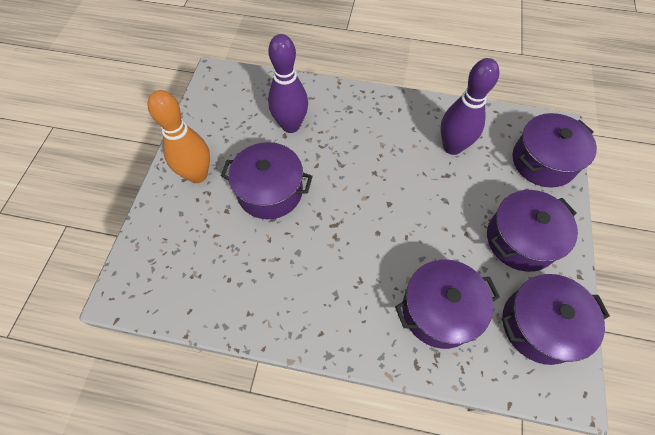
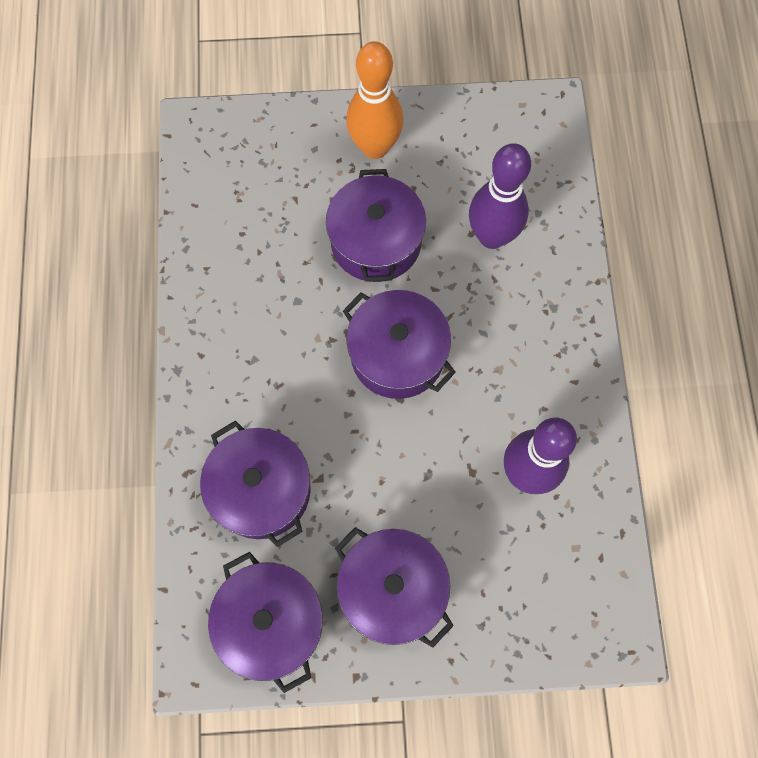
camera: 75 degrees right, 10 degrees up
purple pot [512,113,597,188] -> purple pot moved to [343,290,456,399]

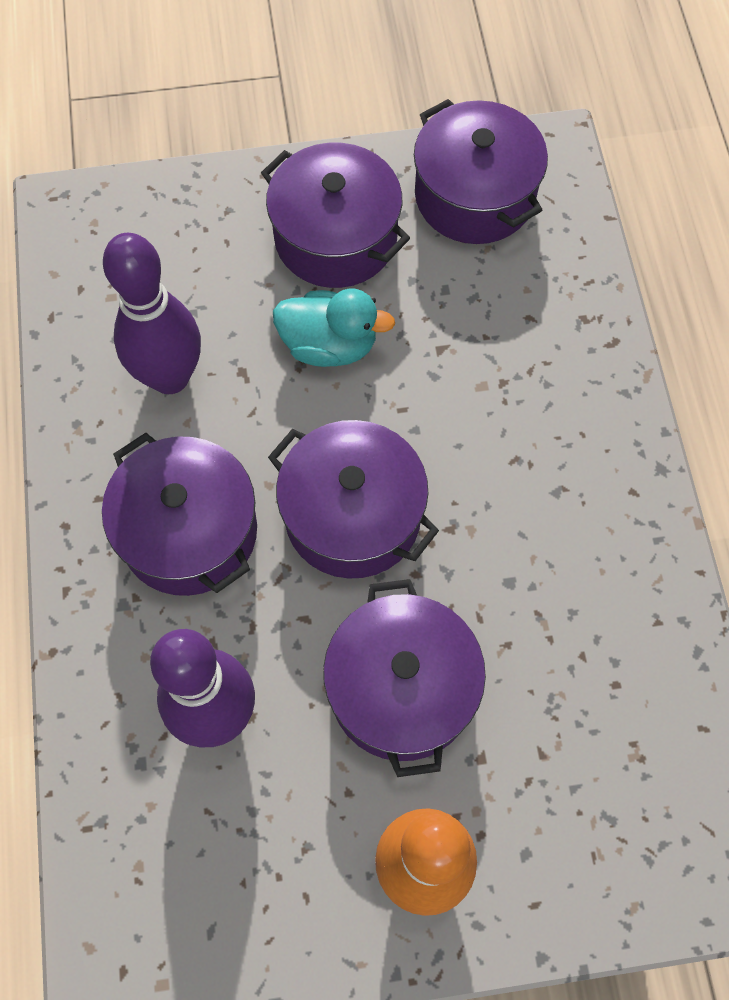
camera: 175 degrees right, 5 degrees down
purple pot [200,420,311,547] -> purple pot moved to [102,433,257,596]
none -> turquoise duck [273,288,395,367]

